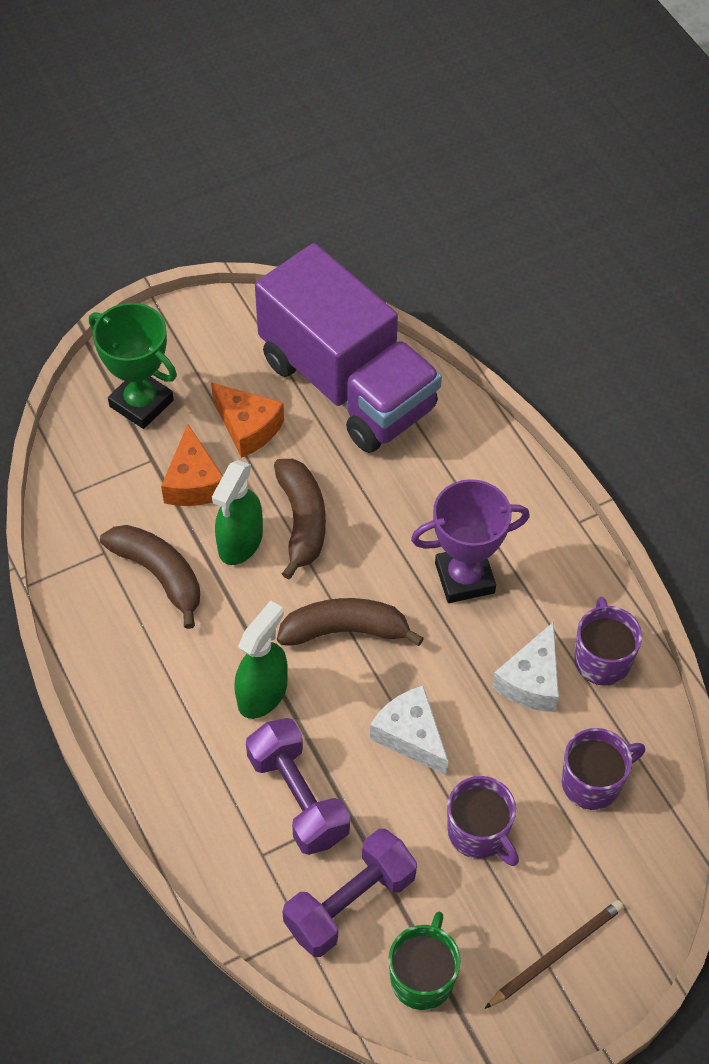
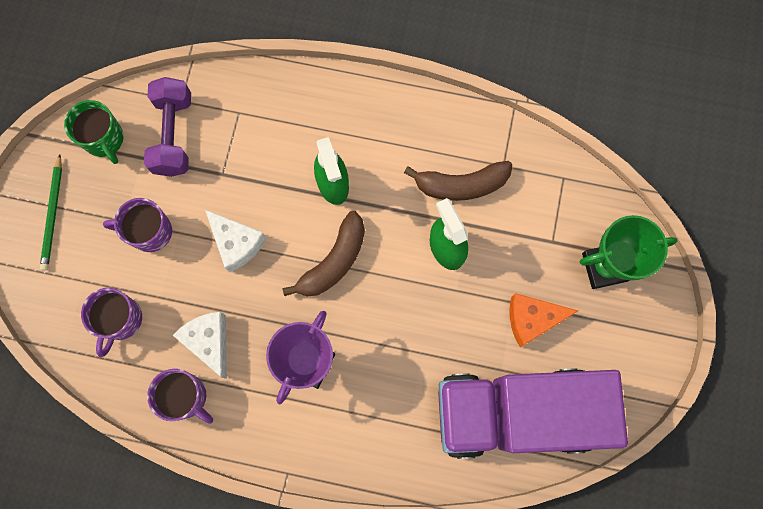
camera: 130 degrees right, 20 degrees up
orange cheese [161,424,223,506] -> none
purple dumbbell [246,718,350,855] -> none
brown banana [274,459,326,580] -> none
white cheese [370,685,448,776] -> white cheese turned 45 degrees clockwise [205,210,267,272]
brown pencil [484,900,624,1009] -> green pencil [40,154,62,271]

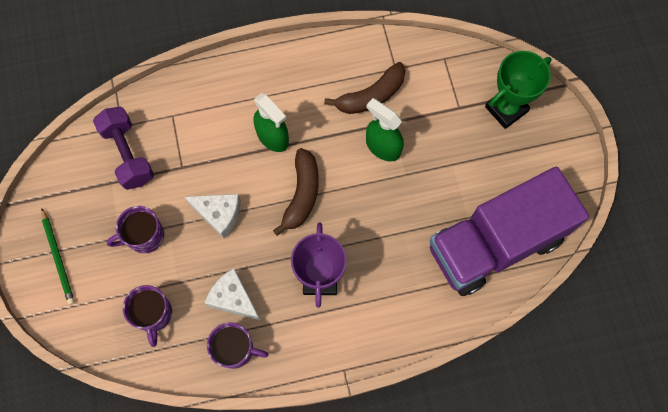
camera: 25 degrees left, 5 degrees down
green mug [64,100,124,164] -> none
orange cheese [510,293,578,347] -> none

